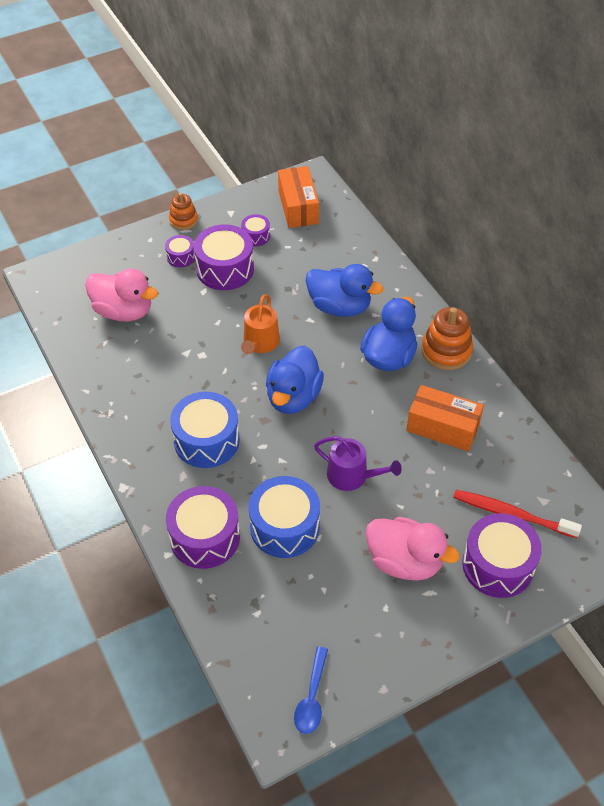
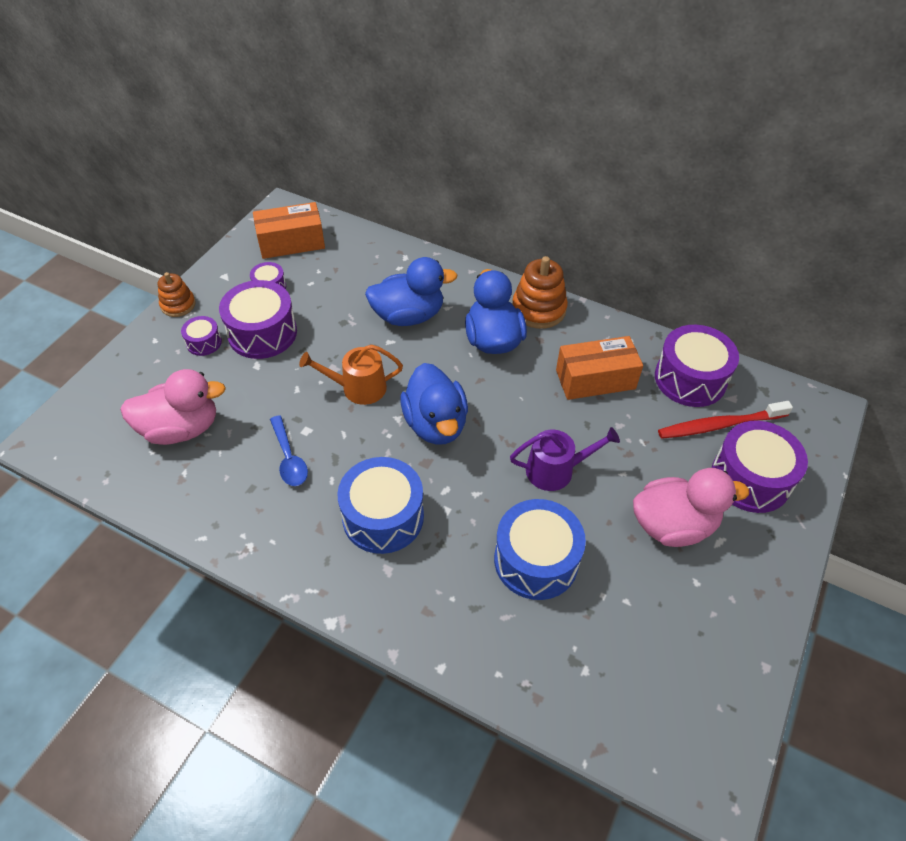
camera: 35 degrees left, 0 degrees up
purple drum [166,486,240,569] -> purple drum moved to [655,325,739,407]
orange watering can [241,294,280,354] -> orange watering can turned 105 degrees clockwise [299,345,403,405]
orange box [278,166,319,228] -> orange box turned 60 degrees counterclockwise [253,202,325,259]
blue spoon [294,647,328,734] -> blue spoon moved to [270,415,308,486]

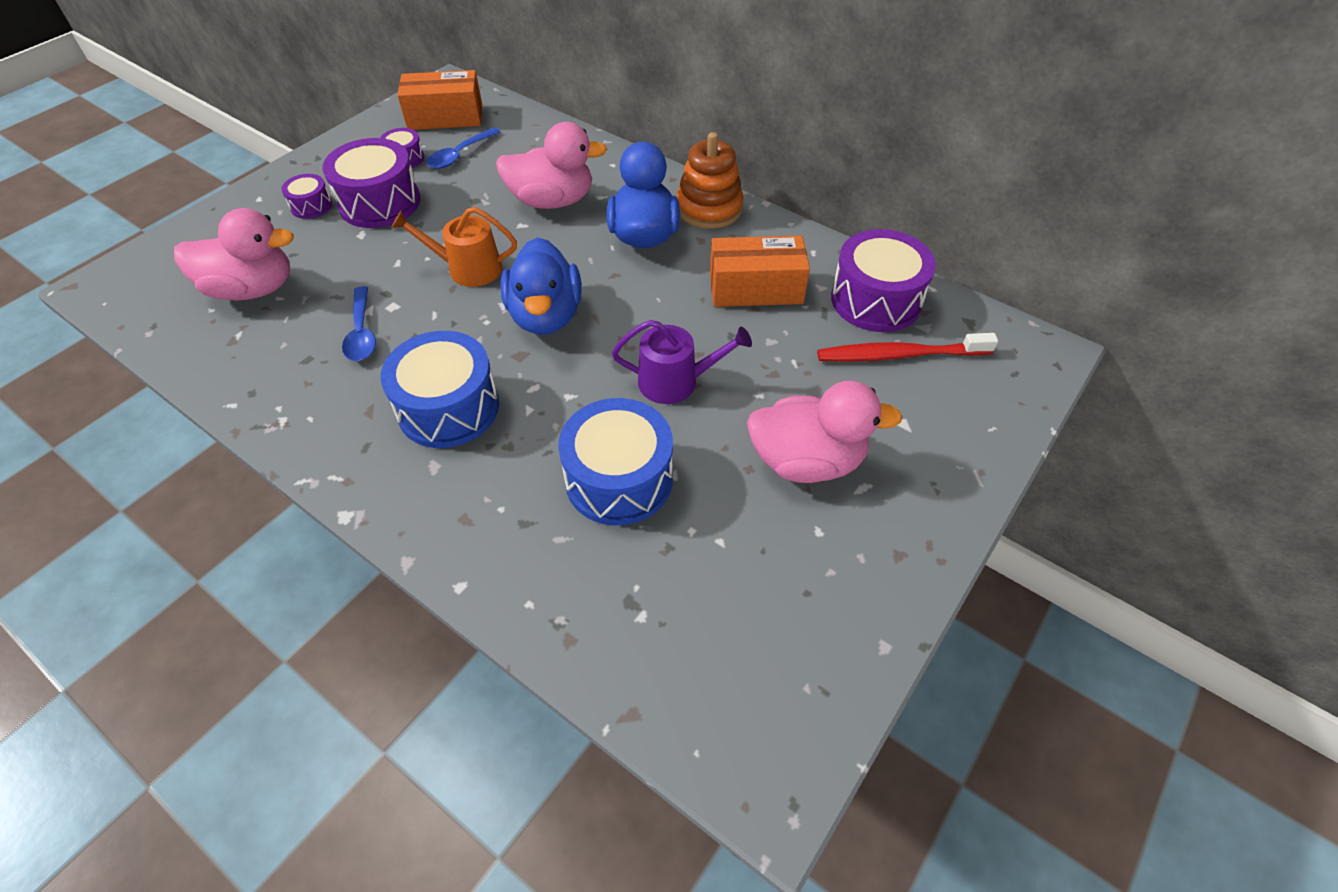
camera: 10 degrees right, 0 degrees up
orange stacking toy [158,272,196,317] -> none
blue duck [365,257,457,326] -> pink duck [496,122,607,209]
purple drum [712,421,808,513] -> none
none -> blue spoon [426,127,500,169]

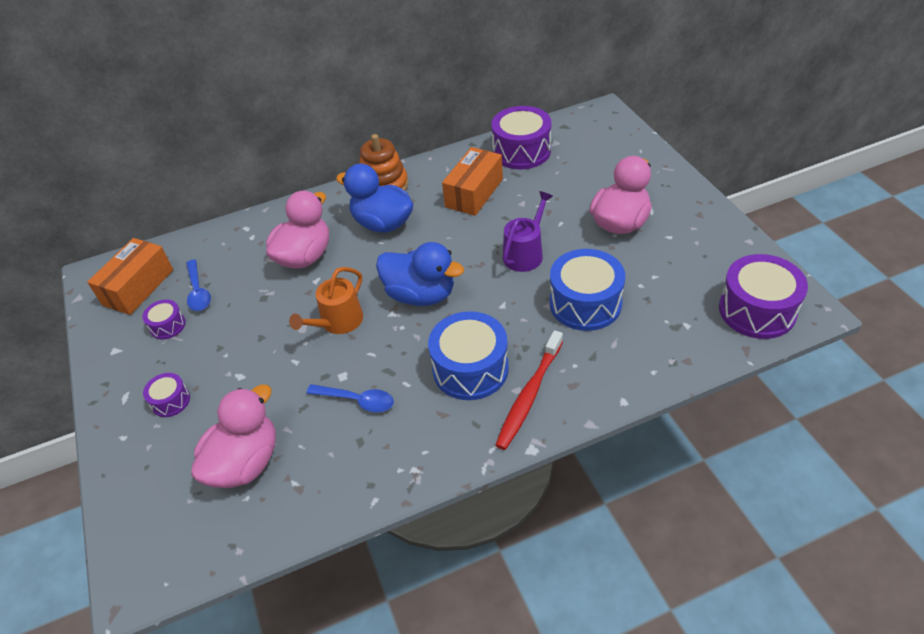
camera: 55 degrees left, 5 degrees down
purple drum [322,138,421,228] -> purple drum moved to [719,254,808,339]
red toothbrush [817,333,998,362] -> red toothbrush moved to [495,330,563,450]

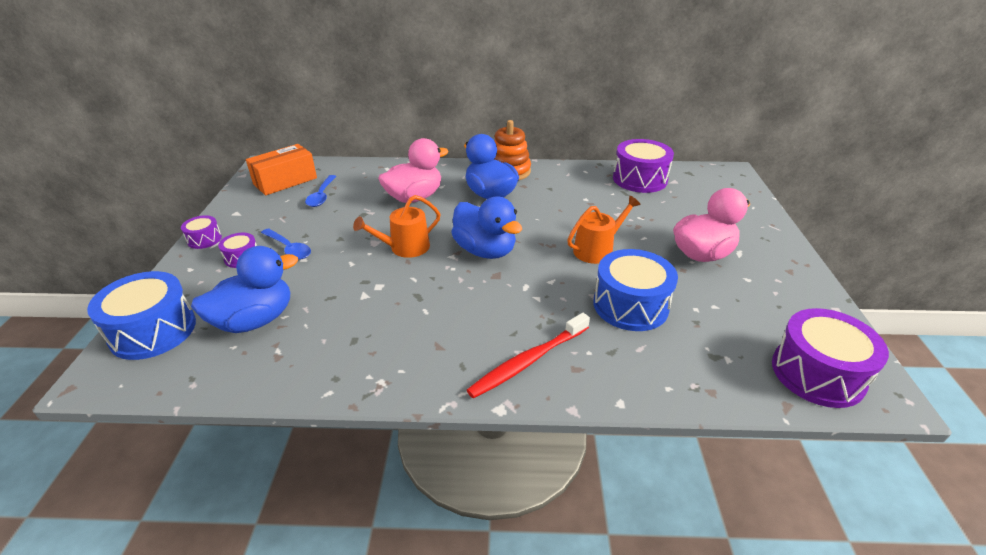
camera: 20 degrees right, 10 degrees down
purple drum [143,300,186,339] -> purple drum moved to [181,215,222,249]
pink duck [191,384,276,488] -> blue duck [191,246,298,333]
blue spoon [306,384,394,412] -> blue spoon moved to [261,228,311,260]
blue drum [428,311,509,400] -> blue drum moved to [87,271,196,360]
orange box [442,147,503,216] -> none
purple watering can [503,191,553,272] -> orange watering can [567,196,641,264]

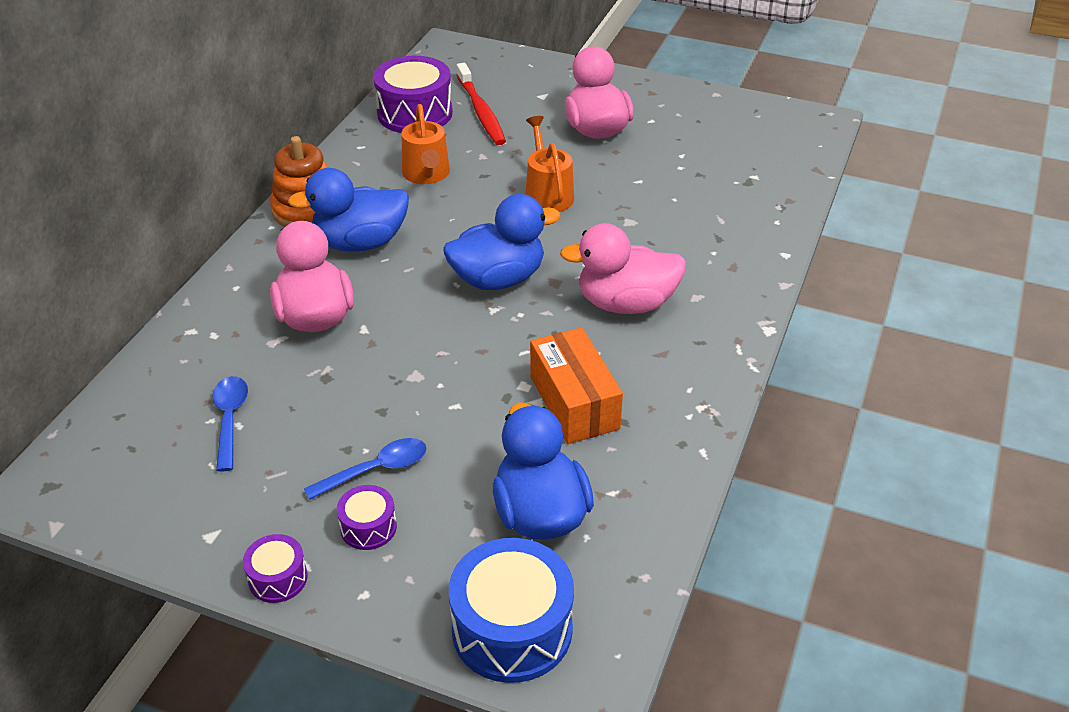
camera: 70 degrees left, 5 degrees up
orange box [246,144,317,195] -> orange box moved to [530,327,623,444]
blue spoon [305,175,337,207] -> blue spoon turned 120 degrees counterclockwise [213,376,248,472]
orange watering can [353,195,440,258] -> orange watering can moved to [402,104,450,184]
red toothbrush [467,313,590,399] -> red toothbrush moved to [457,63,506,145]
blue drum [593,249,678,331] -> none
purple drum [772,308,889,408] -> none
none -> pink duck [560,223,686,314]

